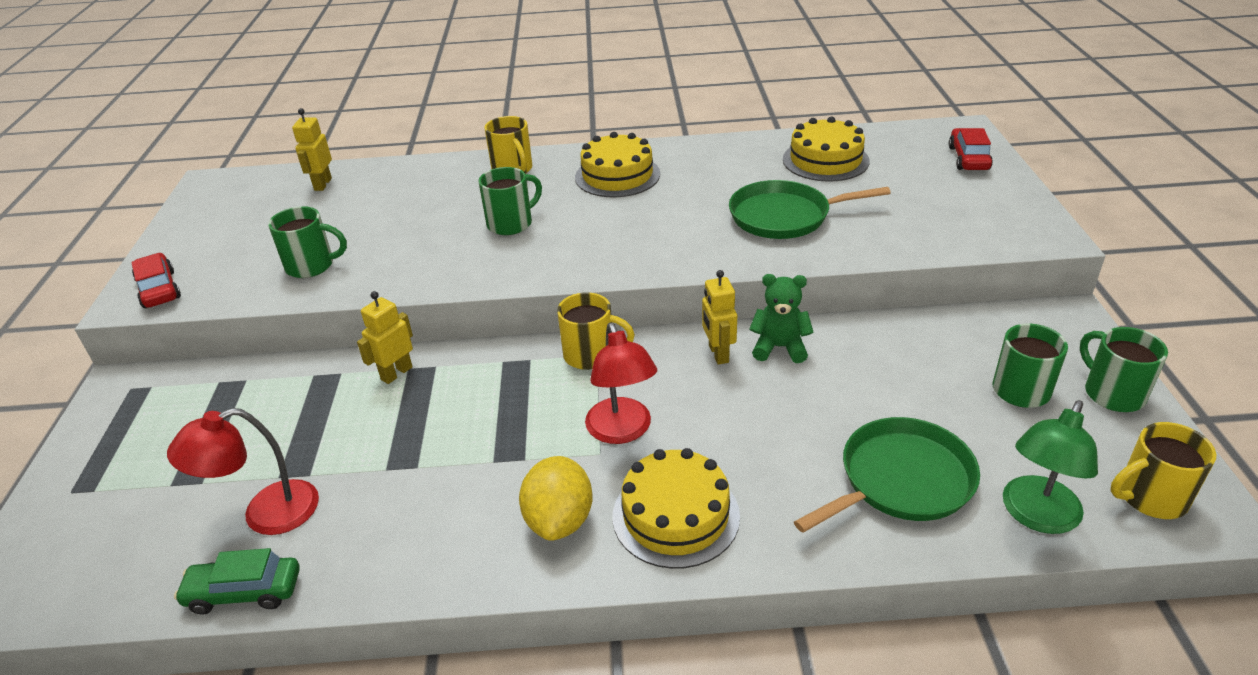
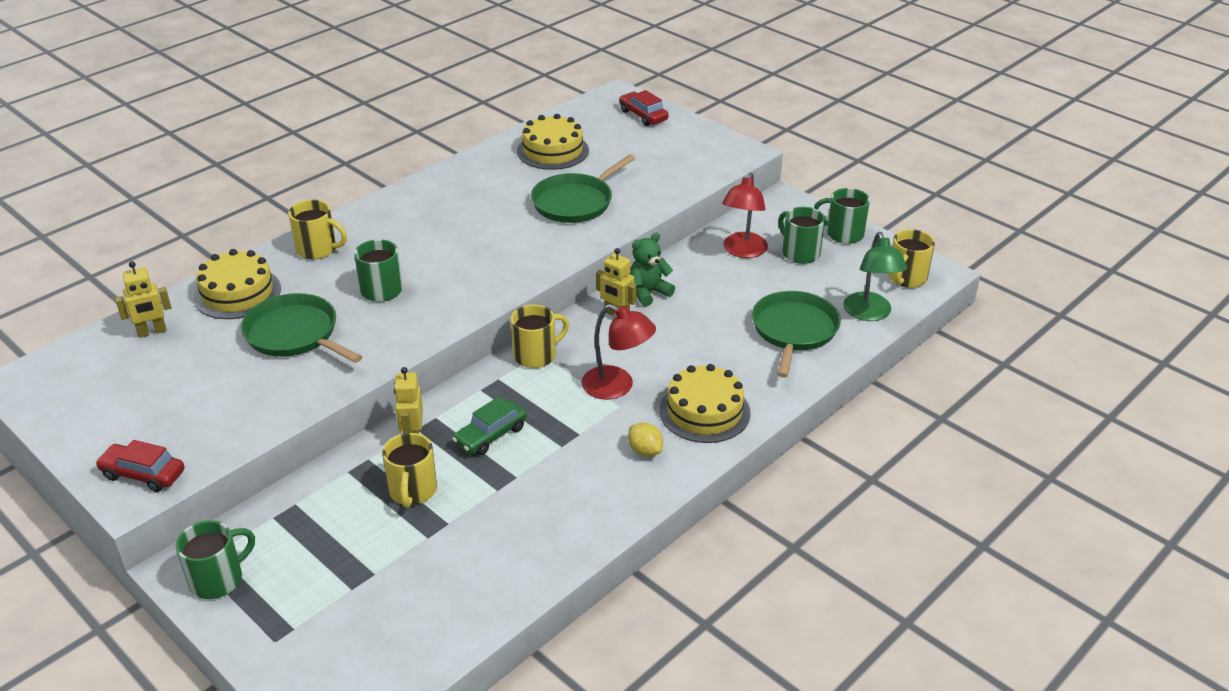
camera: 45 degrees left, 0 degrees up
red lamp [167,408,319,535] -> red lamp moved to [722,173,768,258]
green car [174,548,300,614] -> green car moved to [452,396,527,455]
green mug [268,206,347,278] -> green mug moved to [176,520,255,599]
yellow robot [292,108,332,191] -> yellow robot turned 75 degrees counterclockwise [115,261,171,338]
yellow lemon [519,456,593,541] -> yellow lemon [628,422,663,457], size x0.61
yellow cake [575,132,660,197] -> yellow cake moved to [194,249,281,319]
none -> green pan [241,293,362,363]
none -> yellow mug [382,433,437,508]

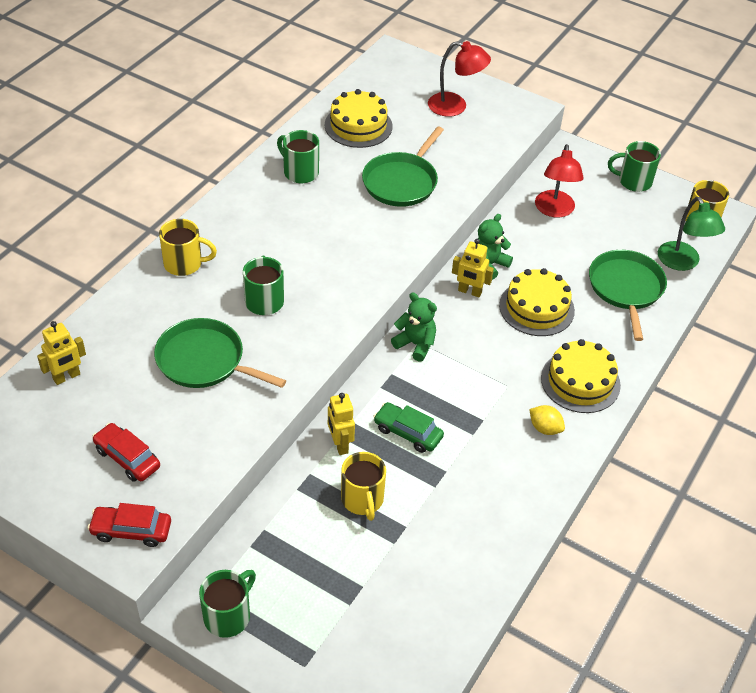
camera: 15 degrees left, 10 degrees up
yellow cake [194,249,281,319] -> yellow cake moved to [499,268,575,336]
green car [452,396,527,455] -> green car turned 90 degrees clockwise [373,402,444,453]
yellow mug [511,305,569,368] -> green teddy bear [391,293,437,362]
red lamp [581,304,656,400] -> red lamp moved to [428,41,491,117]
red car [619,90,669,126] -> red car moved to [92,423,160,482]
green mug [778,207,825,264] -> green mug moved to [277,130,319,183]

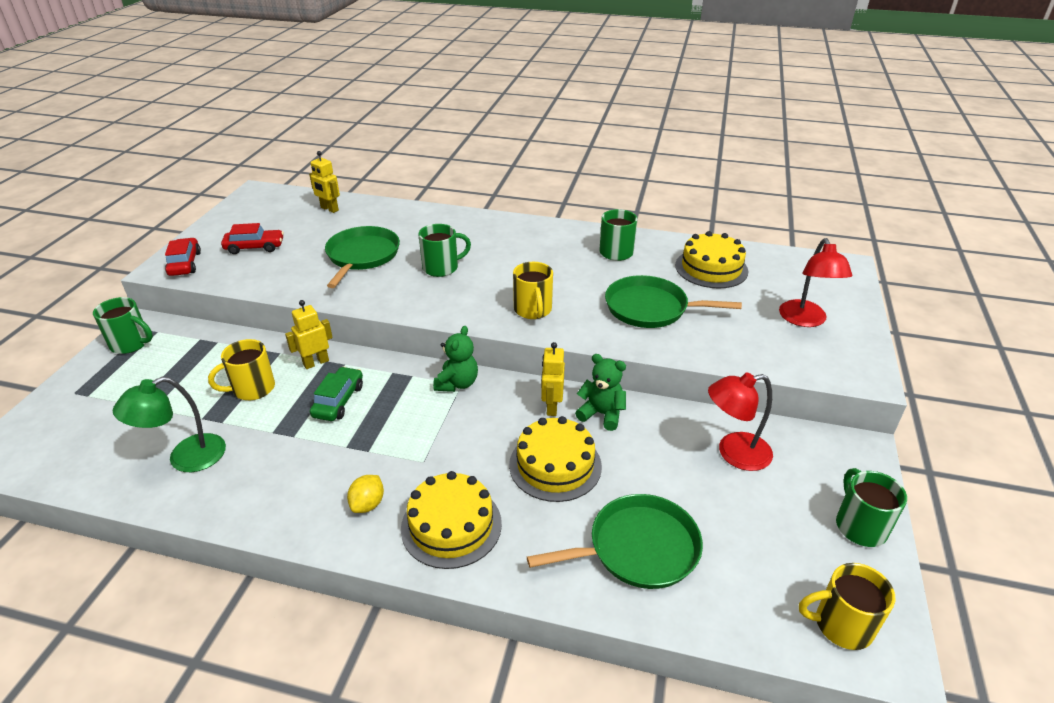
camera: 75 degrees right, 10 degrees down
red car [92,423,160,482] -> red car turned 60 degrees clockwise [221,223,284,254]
yellow mug [159,219,217,276] -> yellow mug moved to [513,262,553,319]
green lamp [658,197,725,271] -> green lamp moved to [113,377,226,472]

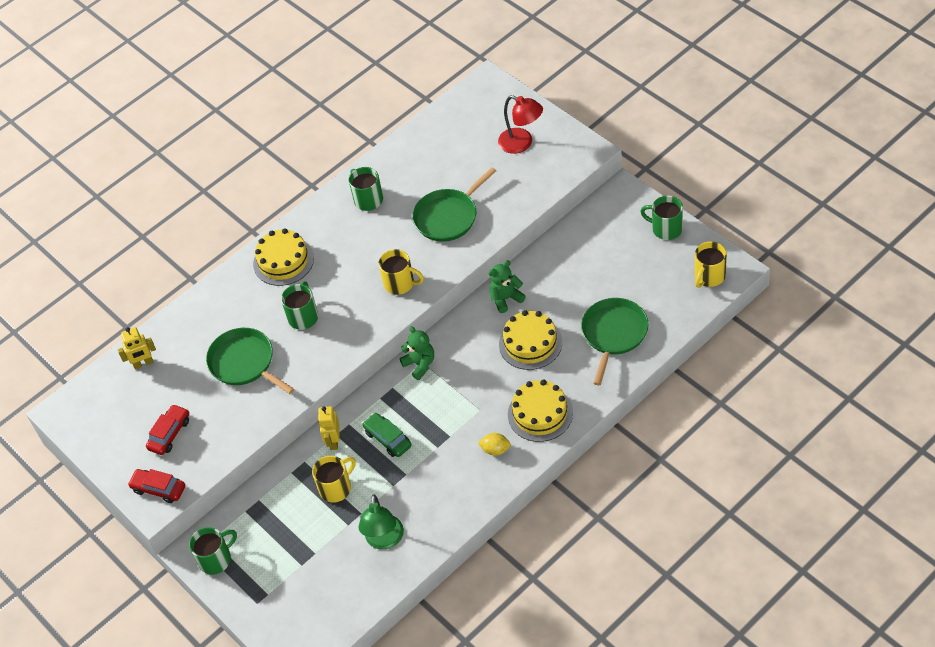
camera: 50 degrees left, 15 degrees up
yellow mug [208,339,275,400] -> yellow mug turned 135 degrees counterclockwise [312,456,356,503]
yellow lemon [347,475,384,513] -> yellow lemon turned 45 degrees counterclockwise [478,433,511,456]
yellow robot [541,342,565,416] -> none
yellow cake [675,231,749,288] -> yellow cake moved to [253,228,314,286]
red lamp [708,373,773,471] -> none

